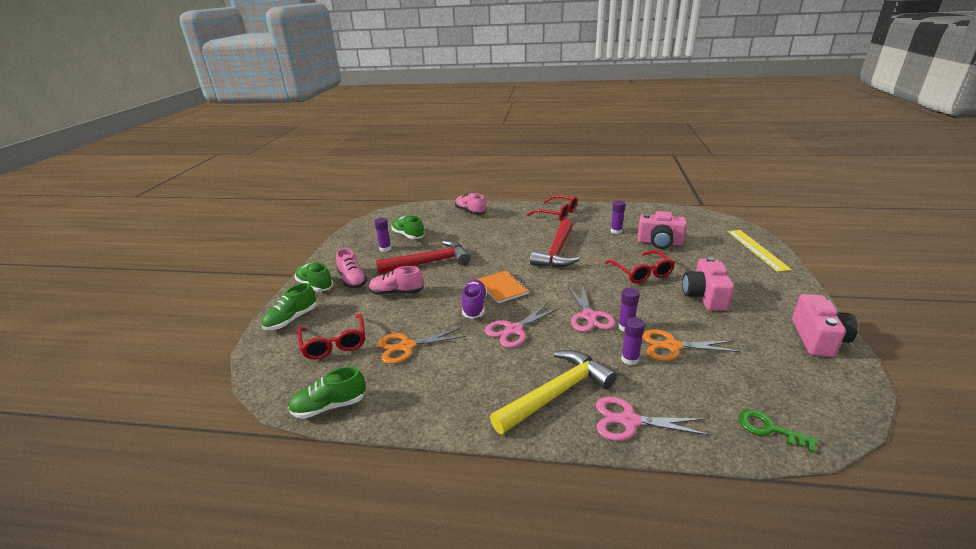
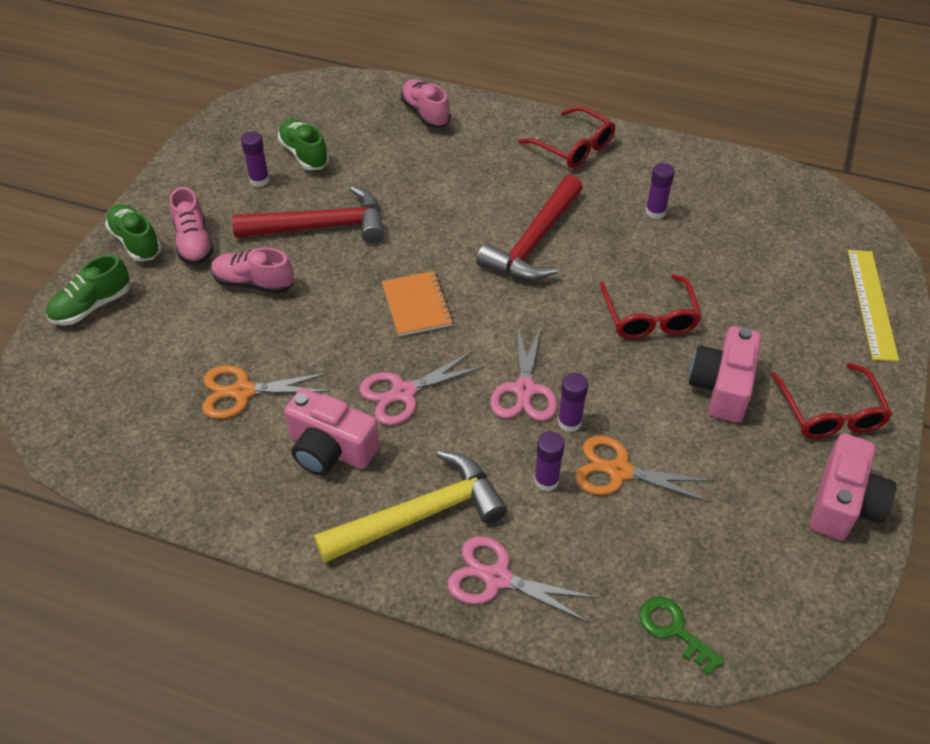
camera: 10 degrees right, 20 degrees up
green shoe [288,366,366,419] -> none
red glasses [297,314,365,360] -> red glasses moved to [771,363,892,439]
purple shoe [462,280,487,319] -> none
pink camera [638,211,687,249] -> pink camera moved to [284,388,380,475]

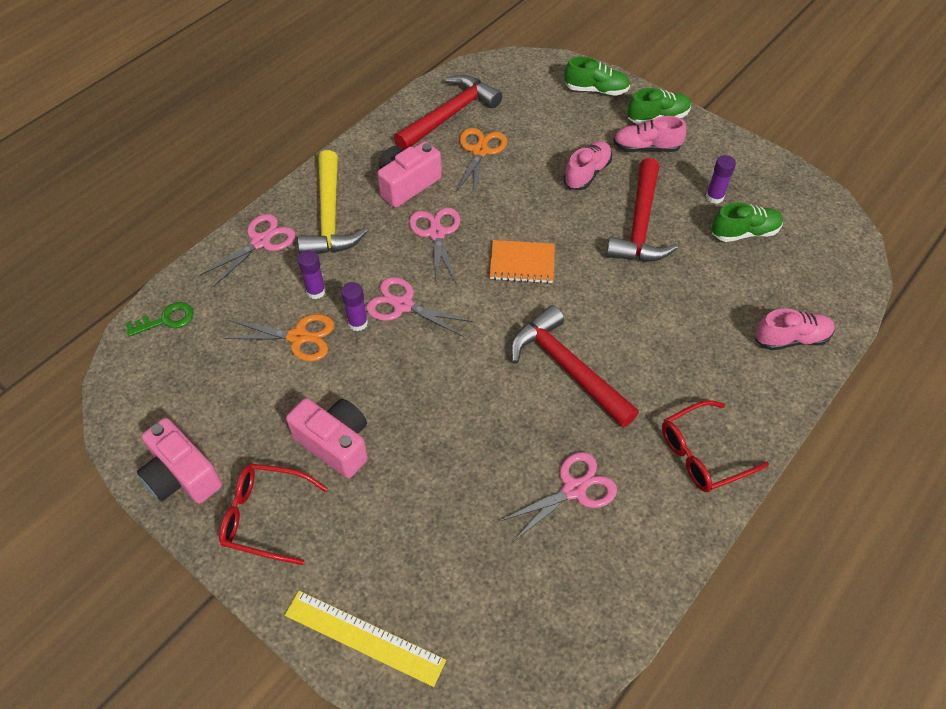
camera: 110 degrees right, 5 degrees up
green shoe [46,254,130,325] -> green shoe turned 120 degrees clockwise [564,56,630,96]
orange scissors [575,436,714,503] -> orange scissors turned 60 degrees clockwise [223,314,334,361]
red glasses [599,274,701,339] -> none
purple glue stick [645,163,675,219] -> pink scissors [500,452,617,542]
none -> red hammer [394,75,502,150]

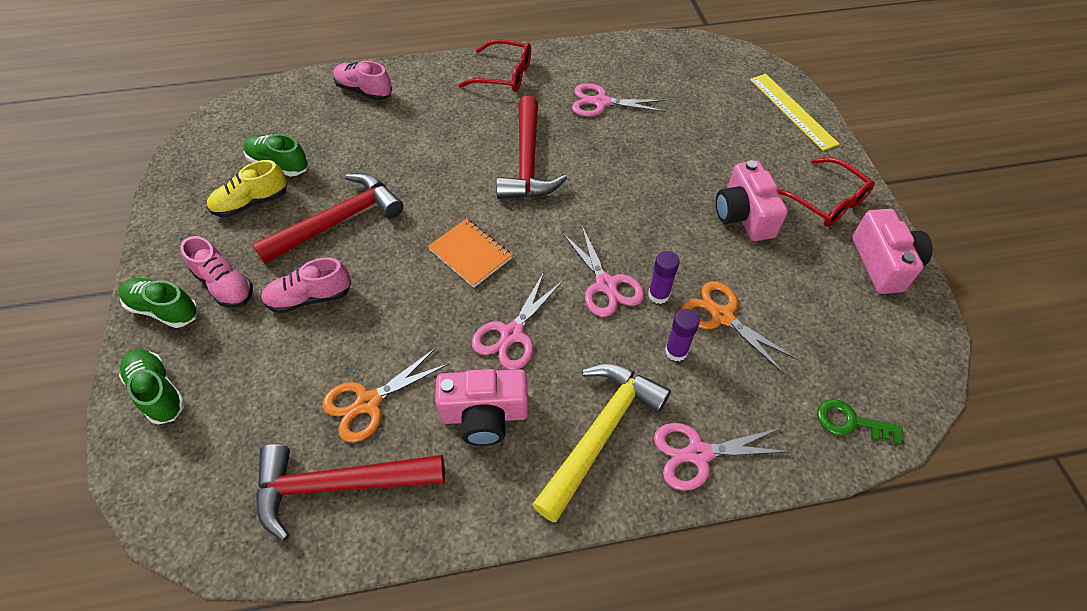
camera: 140 degrees left, 0 degrees up
purple glue stick [706,155,736,204] -> yellow shoe [207,160,287,217]

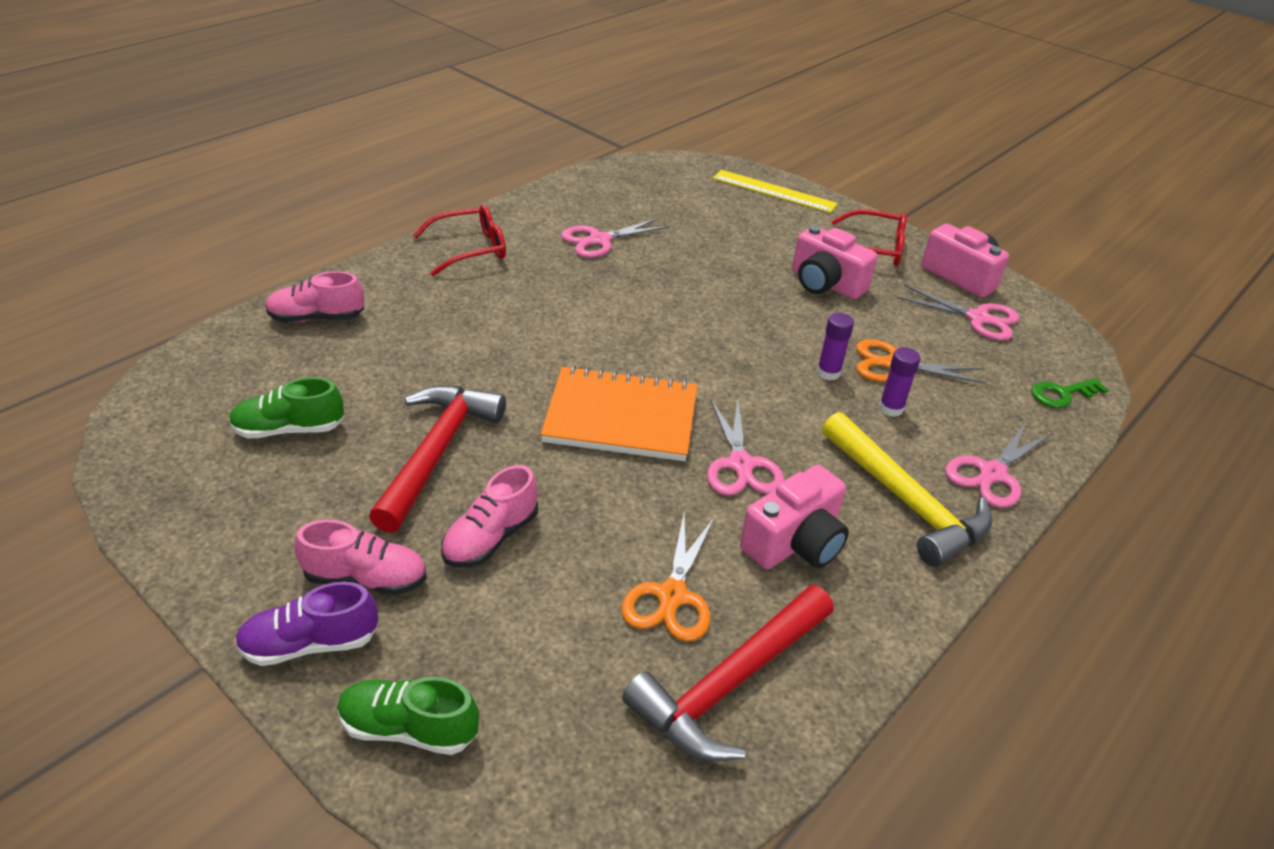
camera: 40 degrees left, 15 degrees down
green shoe [119,278,199,328] -> purple shoe [235,582,378,666]
yellow shoe [207,160,287,217] -> none
orange notebook [428,219,512,287] -> orange notebook [540,366,697,461], size x1.65
red hammer [496,96,567,199] -> none
yellow hammer [532,363,671,522] -> yellow hammer turned 150 degrees clockwise [822,412,992,567]
pink scissors [562,226,644,317] -> pink scissors moved to [897,285,1020,341]

